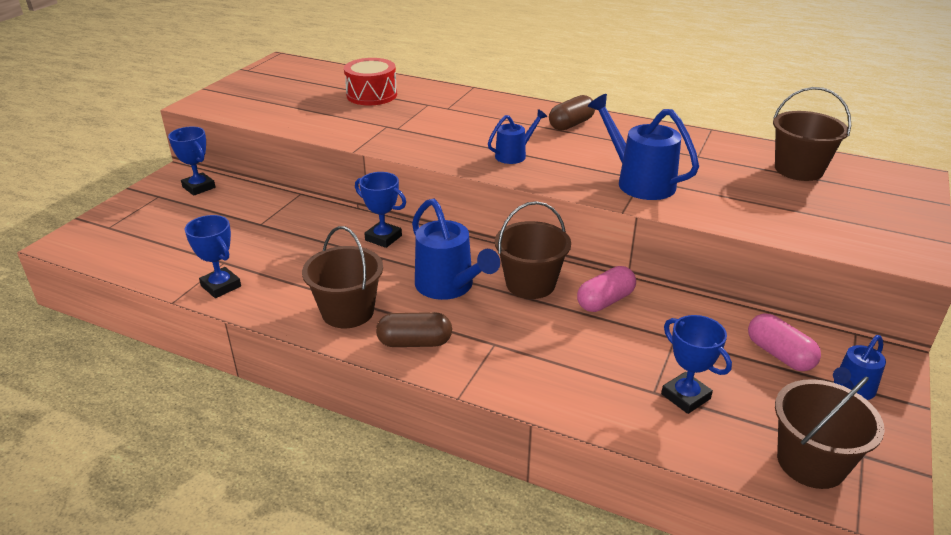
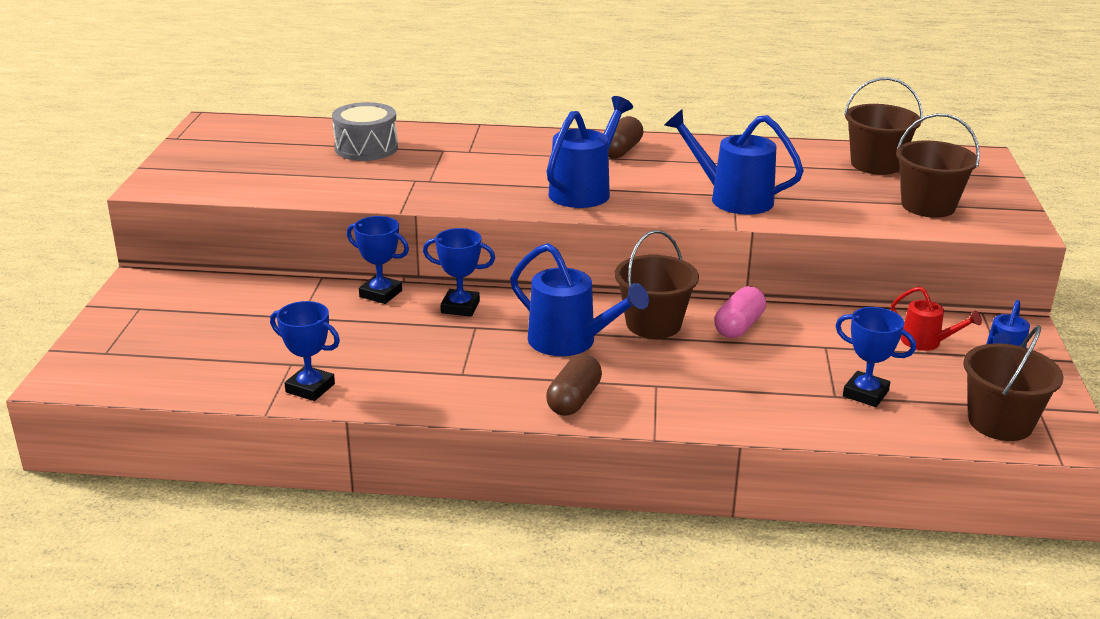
camera: 20 degrees left, 5 degrees down
blue trophy [168,126,216,196] -> blue trophy moved to [347,216,409,304]
brown bucket [302,226,383,328] -> brown bucket moved to [896,113,980,218]
red drum [344,58,397,105] -> grey drum [332,102,398,161]
brown capsule [376,312,452,347] -> brown capsule turned 45 degrees counterclockwise [546,354,602,416]
blue watering can [488,109,547,164] -> blue watering can [547,96,633,208], size x1.74
pink capsule [748,313,821,371] -> red watering can [891,286,982,351]

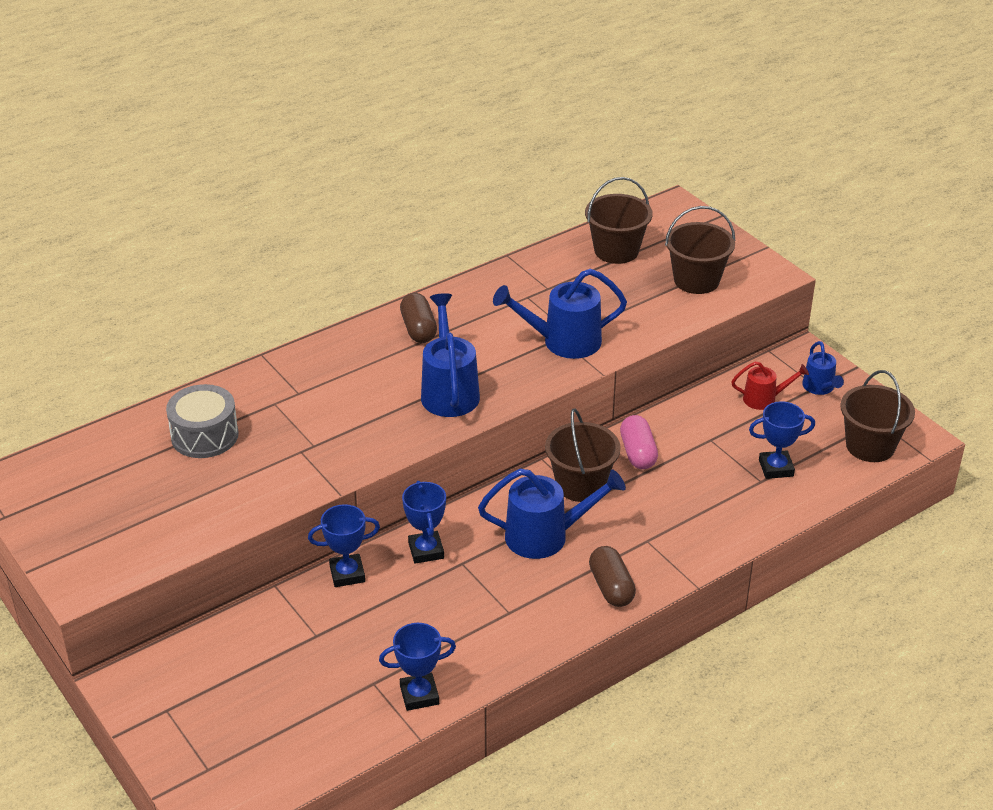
camera: 40 degrees left, 10 degrees up
blue trophy [423,228,495,317] -> blue trophy turned 75 degrees counterclockwise [402,481,446,564]

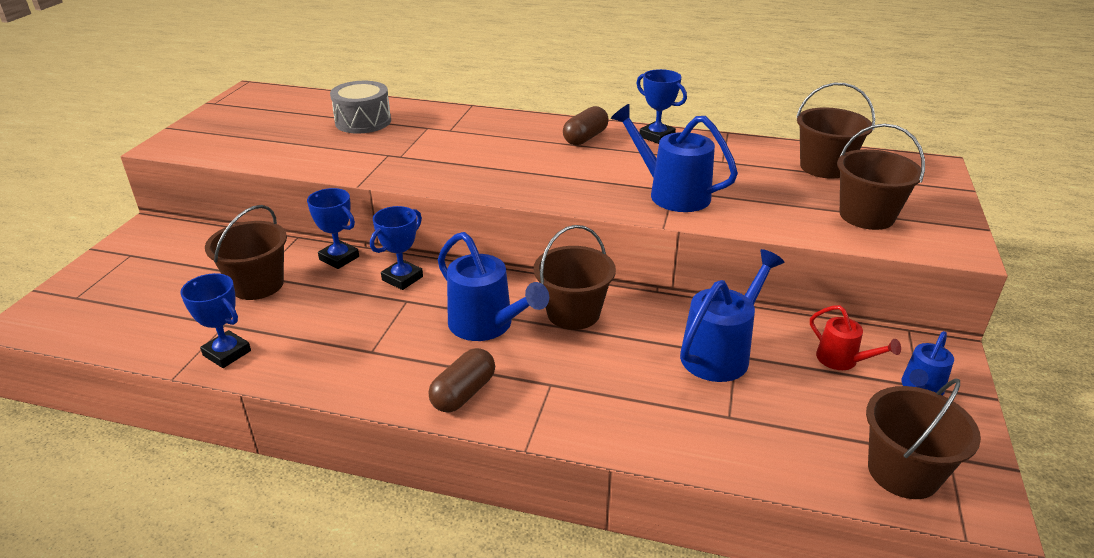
camera: 50 degrees right, 5 degrees down
blue watering can [421,293,480,417] -> blue watering can moved to [680,249,784,382]
pink capsule [620,415,658,469] -> none
blue trophy [749,402,815,479] -> blue trophy moved to [636,69,687,144]
none -> brown bucket [205,205,287,300]

